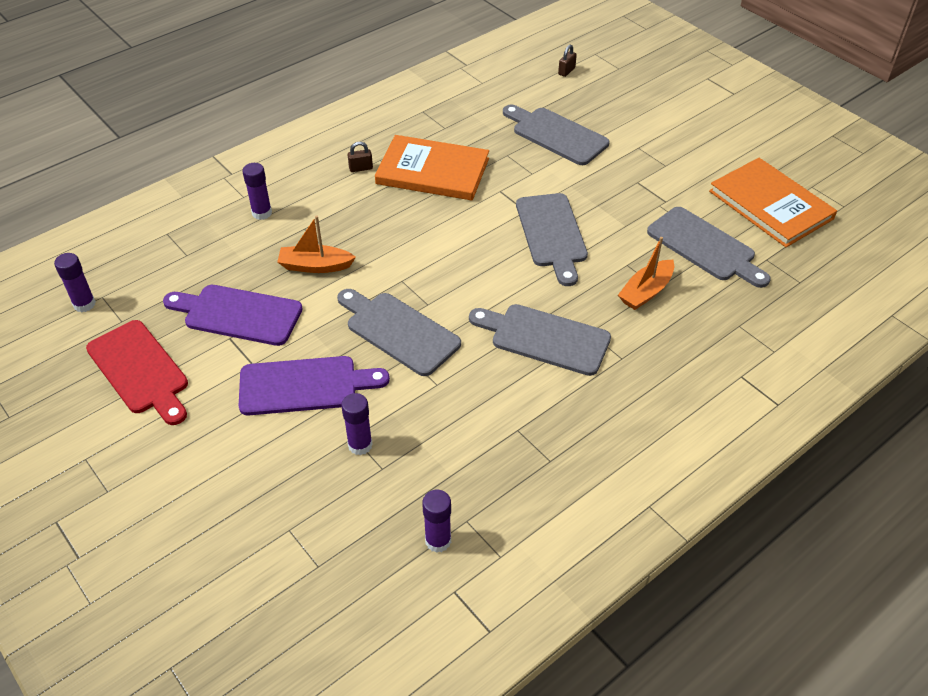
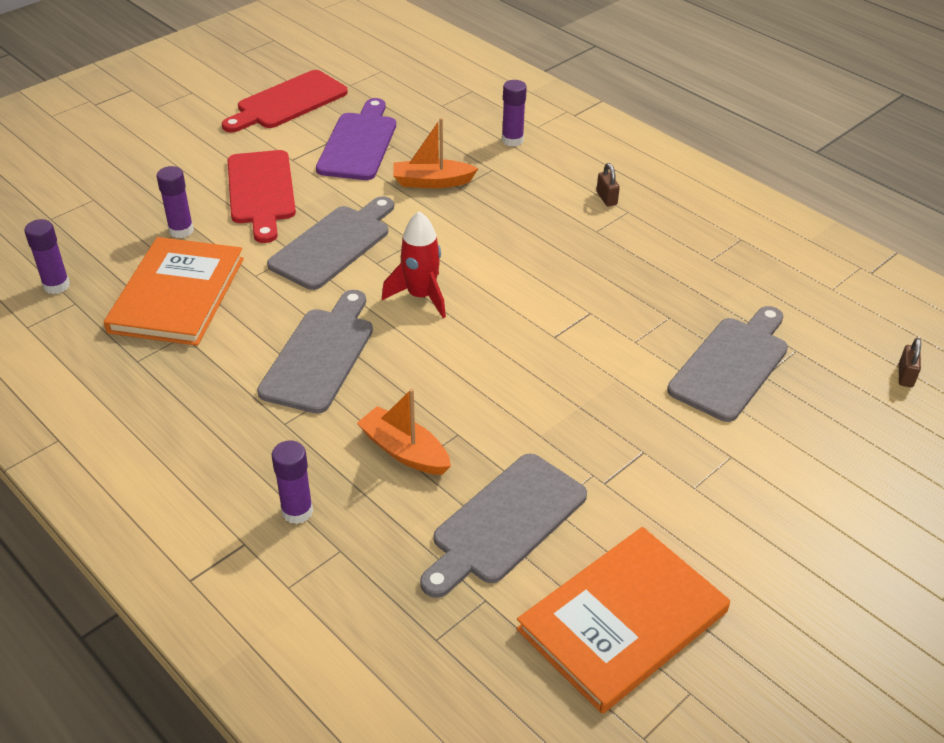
camera: 85 degrees right, 5 degrees down
purple glue stick [54,253,96,312] -> purple glue stick moved to [272,440,313,524]
purple cutting board [239,356,390,415] -> red cutting board [228,150,296,243]
orange boat [277,216,356,273] -> orange boat turned 90 degrees counterclockwise [393,118,479,188]
orange book [375,135,489,200] -> orange book moved to [104,237,244,346]
grey cutting board [516,193,588,286] -> none
brown padlock [558,45,577,77] -> brown padlock turned 75 degrees clockwise [899,338,921,387]
none -> red rocket [382,211,446,318]

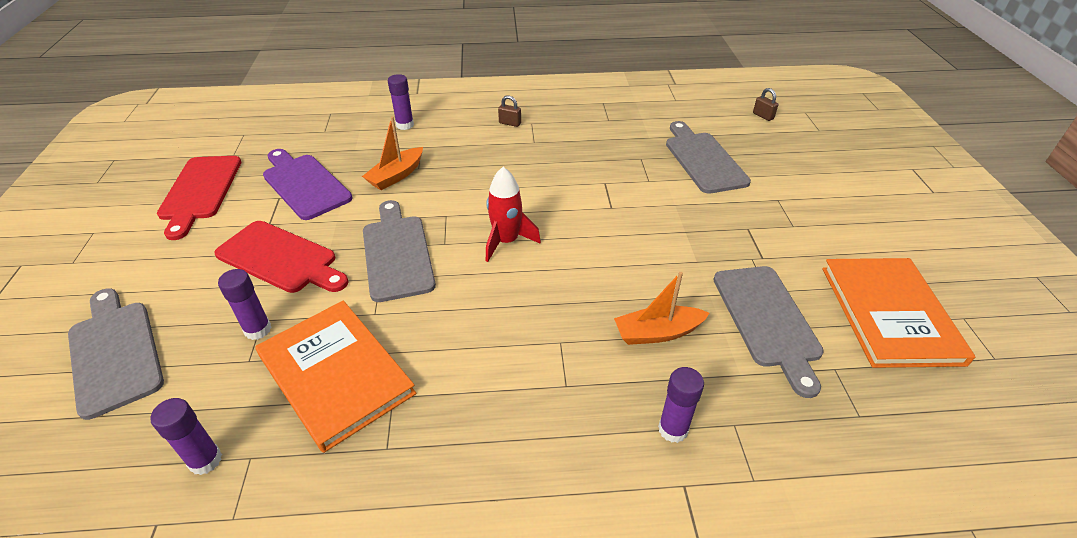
camera: 50 degrees left, 0 degrees up
grey cutting board [257,290,373,414] -> grey cutting board moved to [68,288,164,420]

